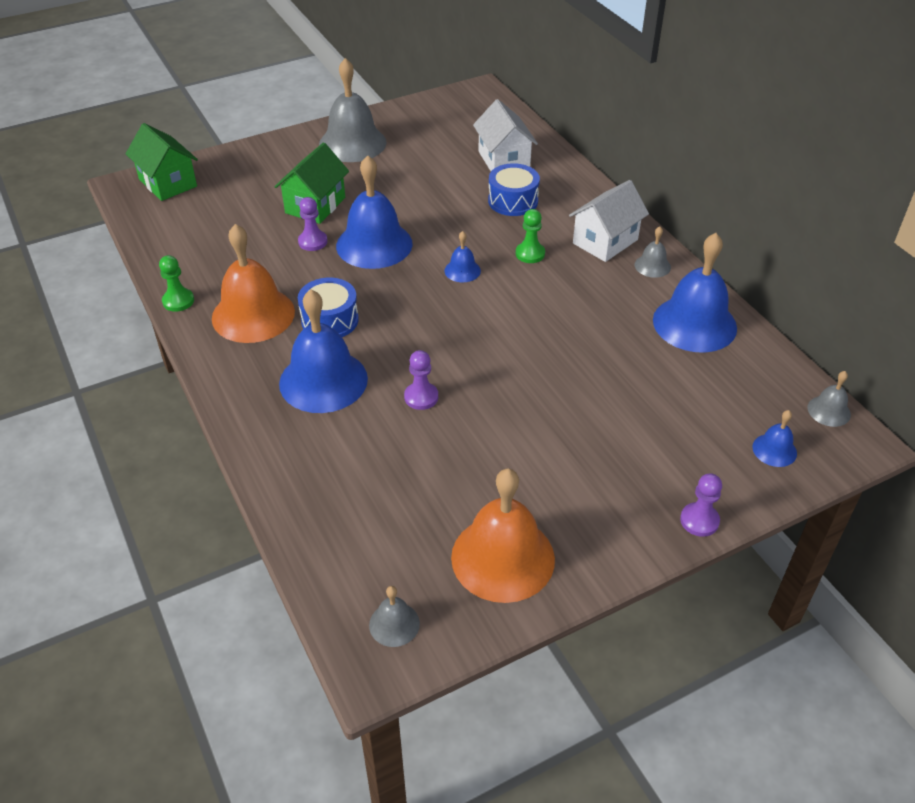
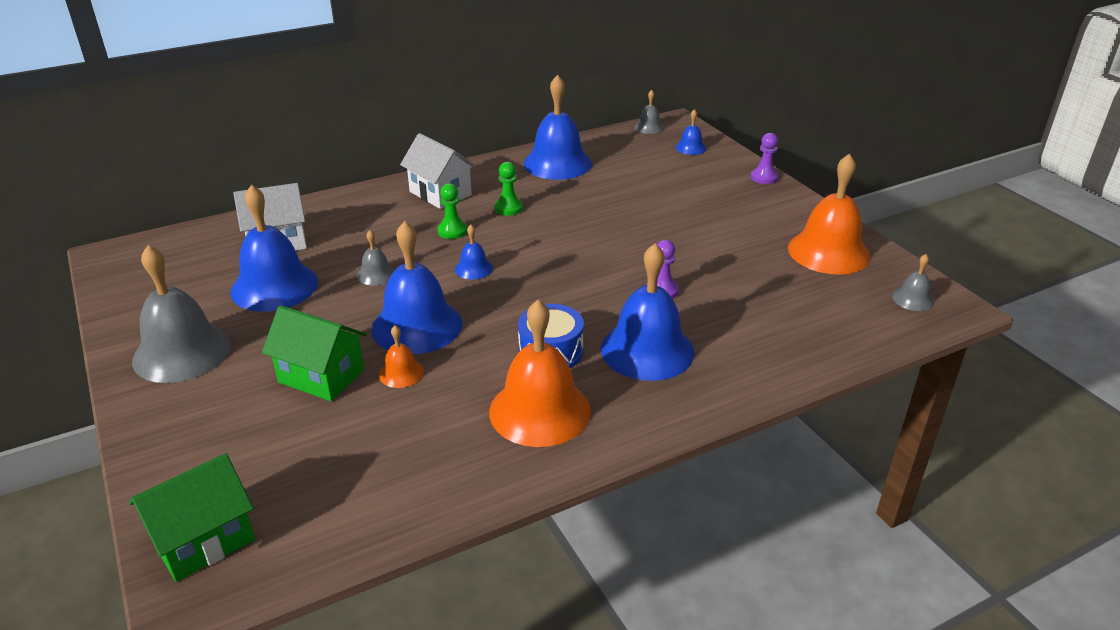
camera: 90 degrees left, 10 degrees down
green pawn [159,255,194,312] -> green pawn moved to [495,162,523,216]
purple pawn [298,197,327,251] -> orange bell [379,326,424,388]
blue drum [488,163,540,216] -> none
grey bell [635,226,671,278] -> grey bell moved to [357,230,395,285]
none -> blue bell [230,185,318,312]

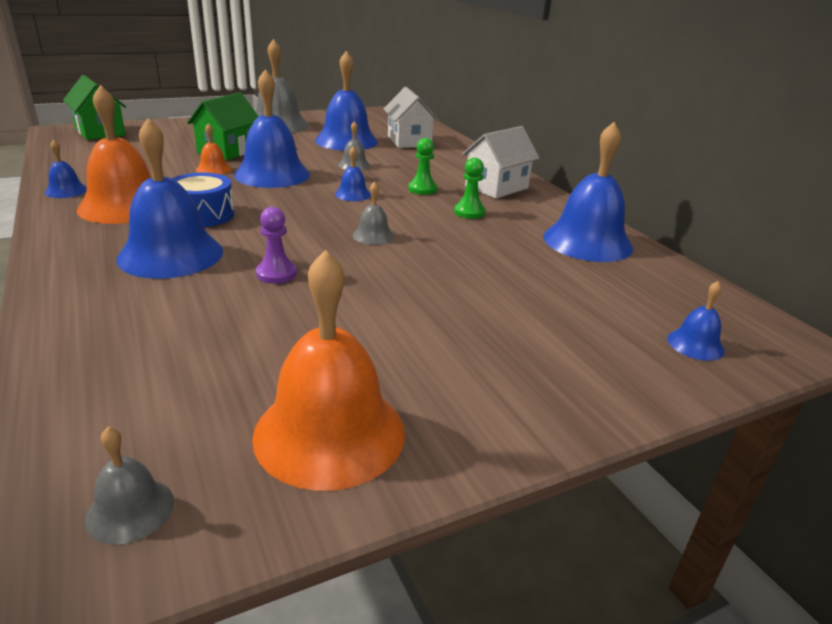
camera: 90 degrees right, 5 degrees down
grey bell [635,90,664,134] -> grey bell moved to [352,182,394,245]
purple pawn [751,133,778,184] -> none
none -> blue bell [45,140,87,198]

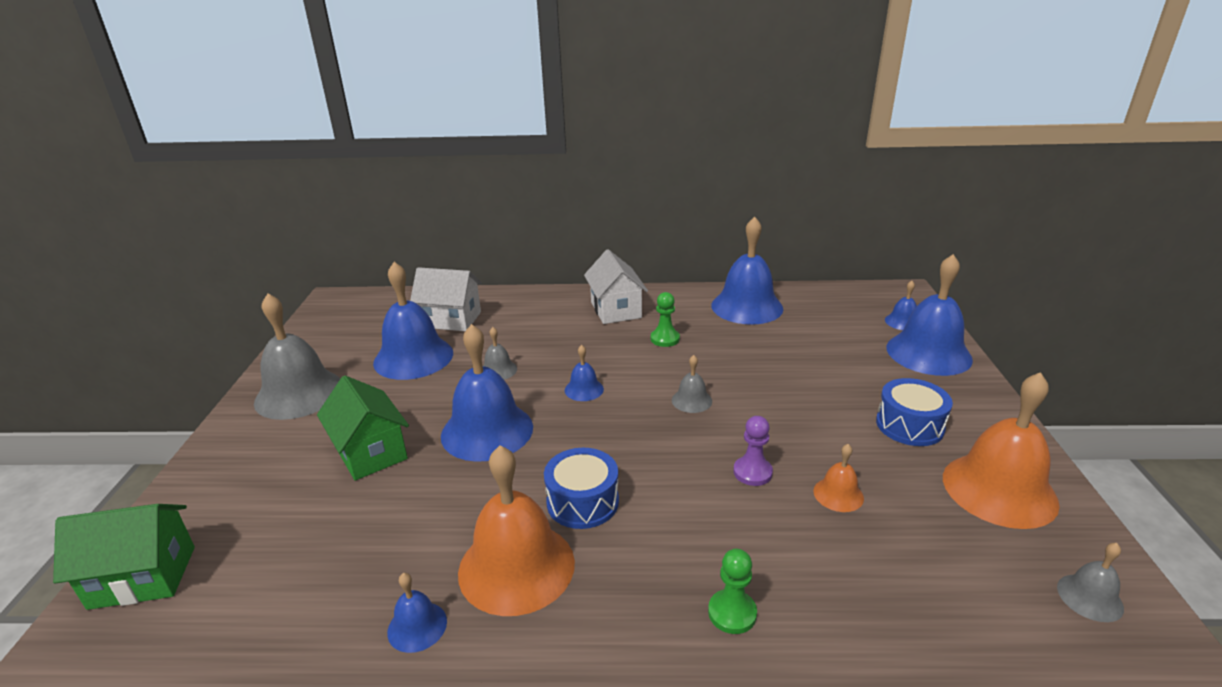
camera: 60 degrees left, 0 degrees up
blue bell [117,118,223,279] -> blue bell moved to [887,254,973,376]
orange bell [196,123,232,174] -> orange bell moved to [813,444,864,512]
green pawn [408,138,437,195] -> green pawn moved to [708,549,757,634]
none -> blue drum [876,378,953,446]

